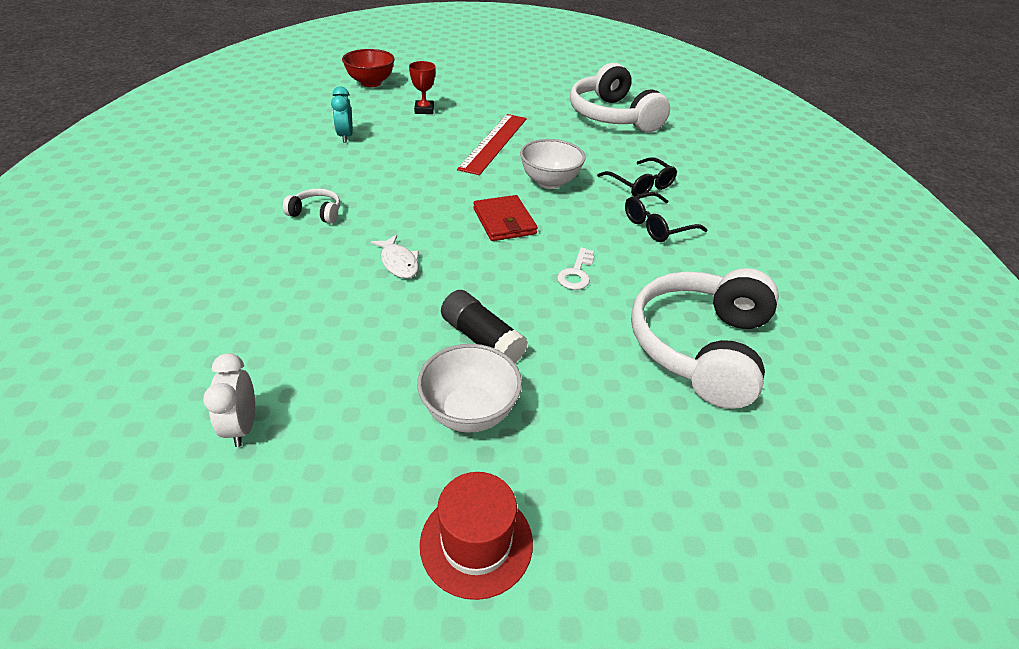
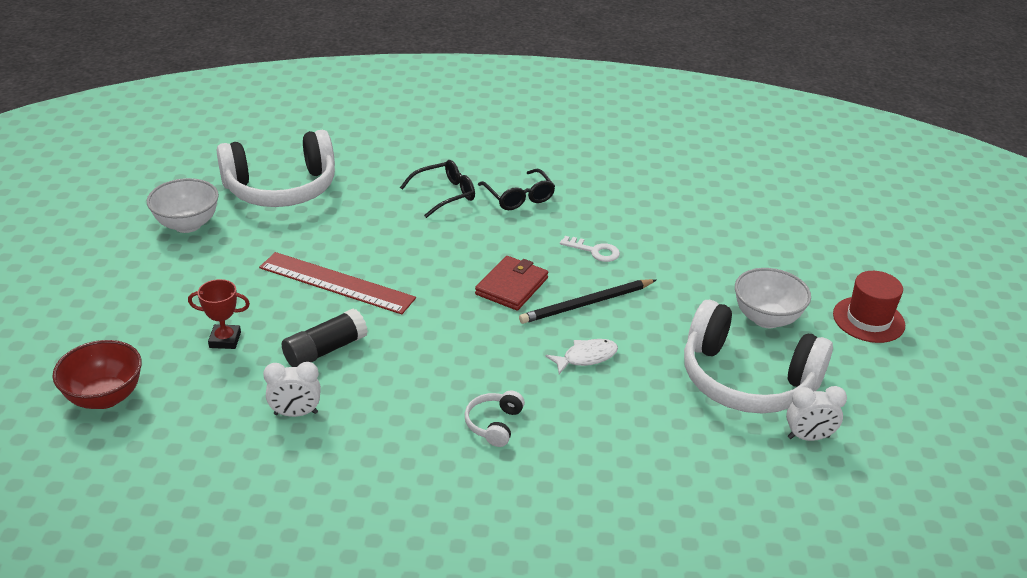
camera: 85 degrees left, 5 degrees down
turquoise clock [331,86,353,143] -> white clock [263,362,321,417]
black glue stick [441,290,528,364] -> black glue stick moved to [282,308,368,367]
red wallet [473,195,538,241] -> red wallet turned 45 degrees counterclockwise [475,256,548,311]
white bowl [520,139,586,189] -> white bowl moved to [147,178,219,233]
white headphones [631,268,779,409] -> white headphones moved to [684,300,833,414]
none -> black pencil [519,279,656,324]

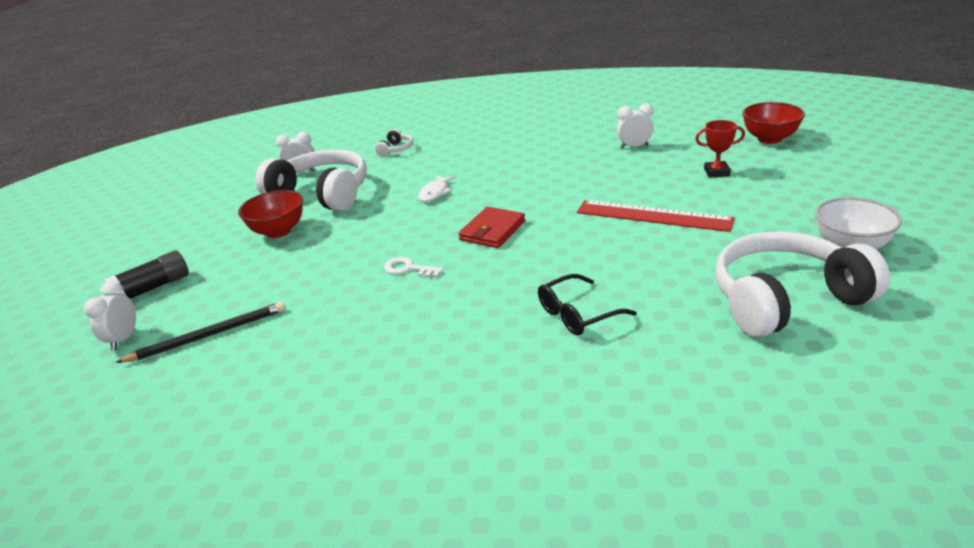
camera: 175 degrees left, 5 degrees down
black glue stick [282,308,368,367] -> black glue stick moved to [104,250,189,299]
white headphones [465,391,525,447] -> white headphones moved to [375,129,413,157]
black glasses [478,169,555,210] -> none
black pencil [519,279,656,324] -> black pencil moved to [115,302,286,363]
white fish [546,339,618,374] -> white fish turned 45 degrees counterclockwise [418,175,456,202]
white bowl [735,268,811,328] -> red bowl [238,190,303,238]
red hat [833,271,905,343] -> none
none -> white clock [84,281,136,351]

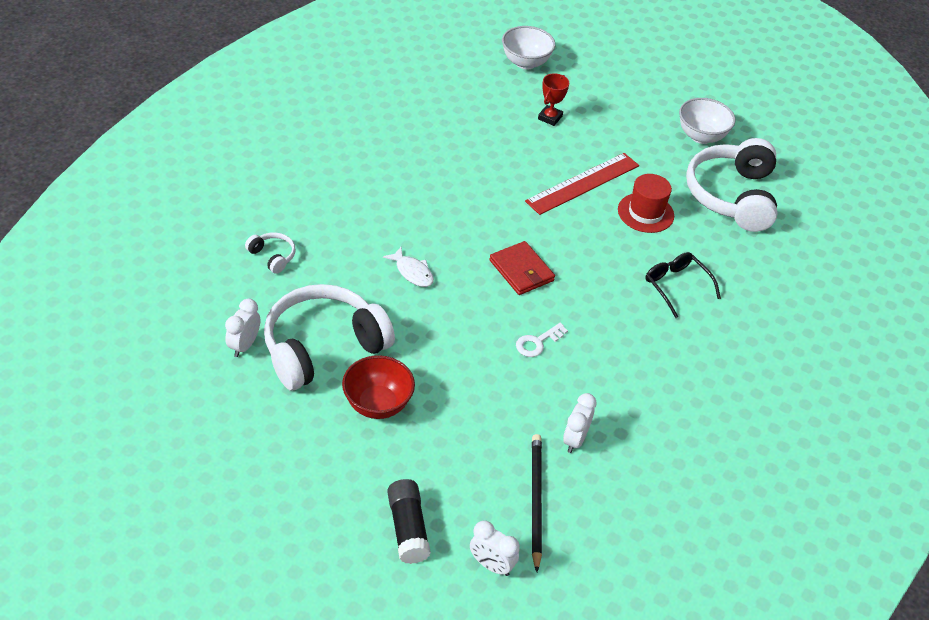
camera: 70 degrees left, 15 degrees up
black glasses [538,274,637,335] -> black glasses turned 150 degrees clockwise [645,252,721,318]
white clock [616,103,654,149] -> white clock moved to [563,393,597,453]
red bowl [742,102,805,144] -> white bowl [502,26,555,69]
none -> red hat [618,174,674,233]

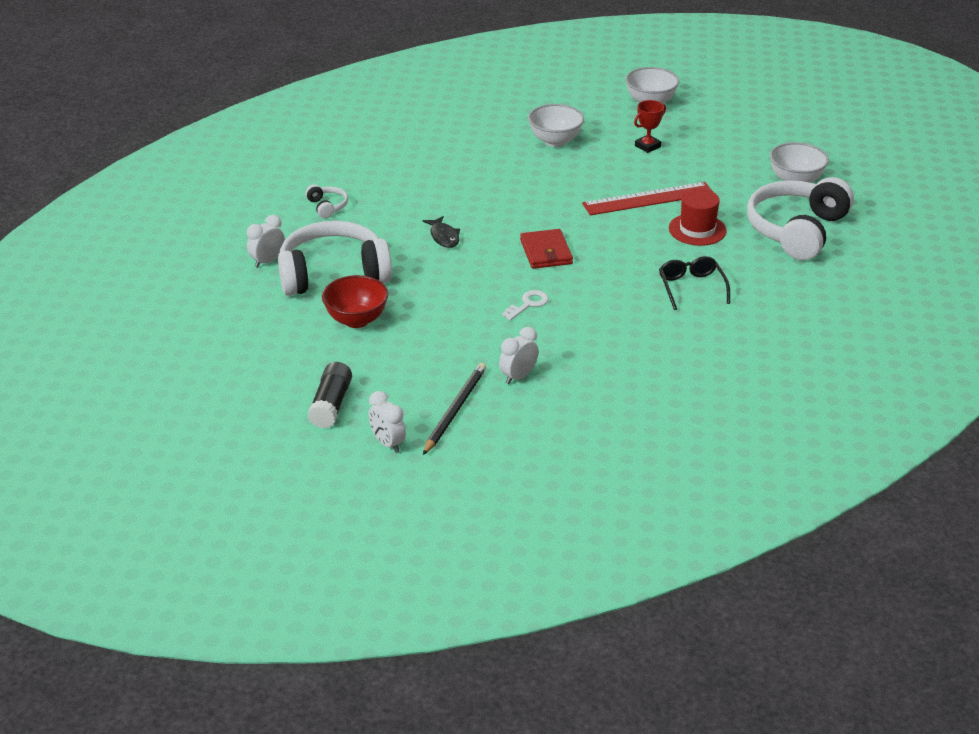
camera: 25 degrees right, 10 degrees down
white fish [383,247,434,287] -> black fish [423,216,460,248]
white key [516,323,568,357] -> white key turned 150 degrees clockwise [502,290,549,321]
none -> white bowl [528,104,584,147]

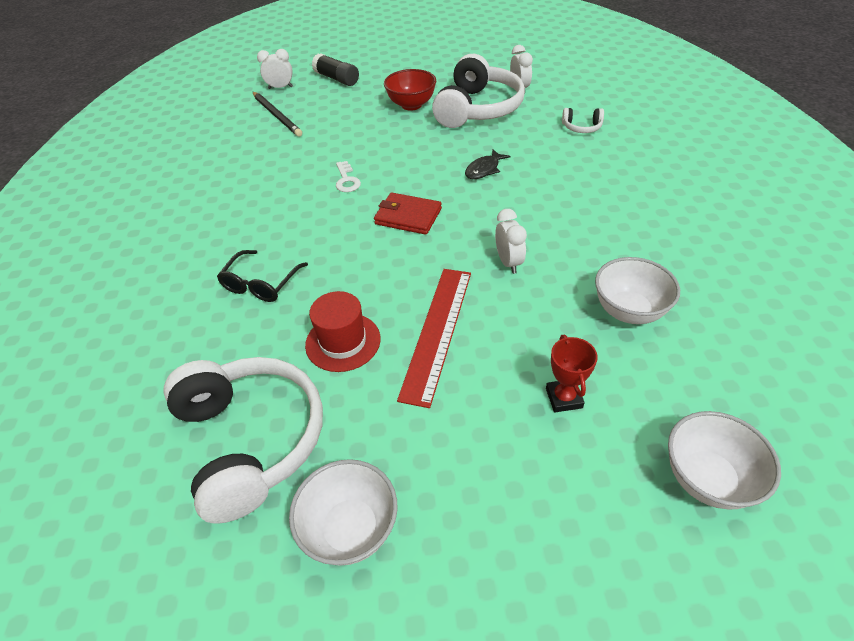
camera: 125 degrees right, 10 degrees up
black fish [423,216,460,248] -> black fish turned 60 degrees counterclockwise [465,149,510,179]
white clock [499,327,539,384] -> white clock moved to [495,209,527,274]
black glasses [659,256,730,310] -> black glasses turned 90 degrees clockwise [217,250,308,302]

